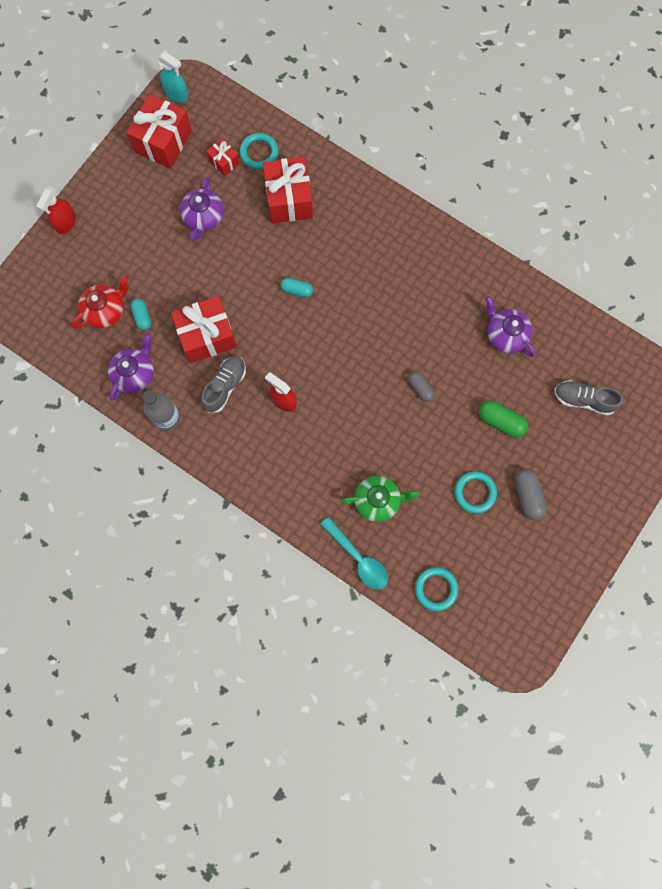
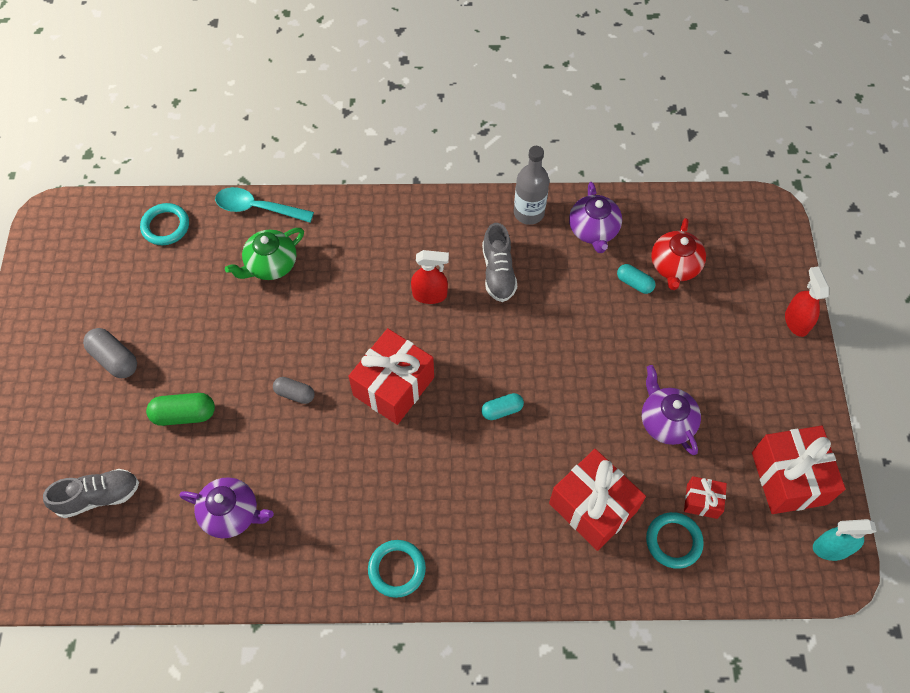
camera: 145 degrees right, 15 degrees down
red gift [171,296,237,363] -> red gift moved to [349,328,434,425]
turquoise ring [455,471,497,514] -> turquoise ring moved to [368,540,426,598]

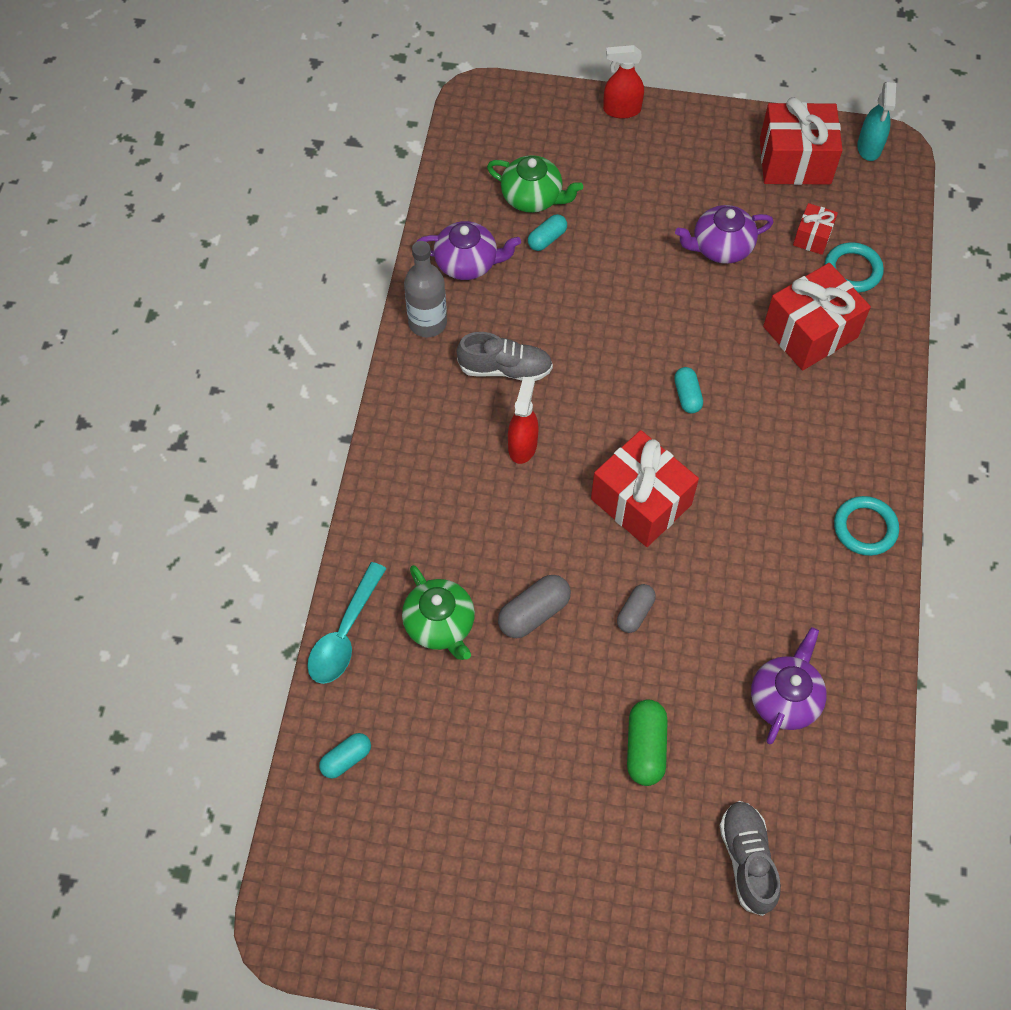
camera: 80 degrees left, 0 degrees up
grey capsule [83,328,137,378] -> grey capsule moved to [498,575,571,638]
turquoise ring [140,203,189,245] -> turquoise capsule [319,733,371,779]
red teapot [651,218,706,290] -> green teapot [487,155,583,213]

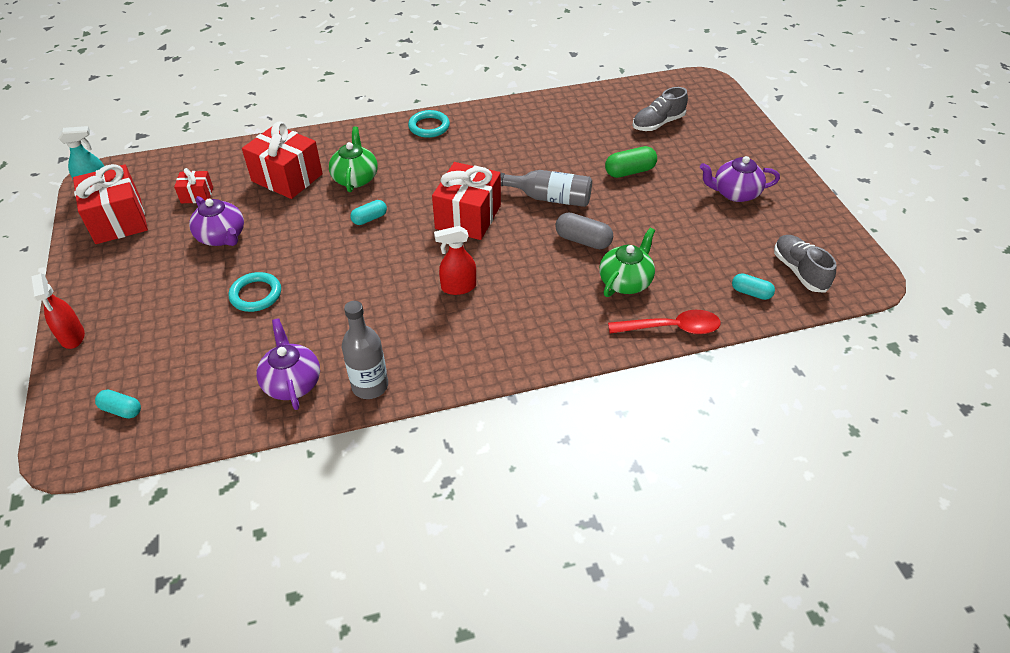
camera: 115 degrees left, 15 degrees down
turquoise spoon [307,562,387,684] -> red spoon [608,310,721,334]
grey shoe [457,332,553,381] -> grey shoe moved to [774,235,836,293]
green teapot [487,155,583,213] -> green teapot moved to [329,126,378,192]
turquoise capsule [528,214,567,251] -> turquoise capsule moved to [95,389,141,419]
grey capsule [617,584,656,633] -> grey bottle [501,170,592,207]
purple teapot [751,627,827,744] -> purple teapot moved to [700,156,780,202]
turquoise ring [824,242,884,293] -> turquoise ring moved to [229,272,281,312]

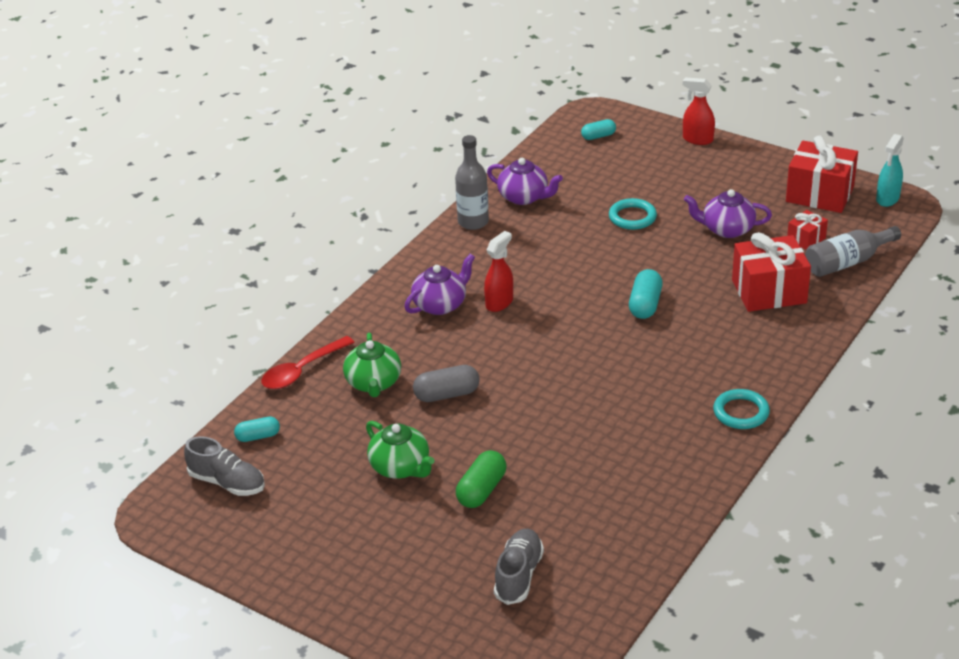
camera: 140 degrees right, 10 degrees down
green teapot [329,126,378,192] -> green teapot moved to [366,421,434,479]
turquoise capsule [350,200,387,225] -> turquoise capsule [629,269,663,319], size x1.51
red gift [432,162,501,240] -> none
grey bottle [501,170,592,207] -> grey bottle moved to [805,226,901,277]
purple teapot [700,156,780,202] -> purple teapot moved to [404,254,475,315]

